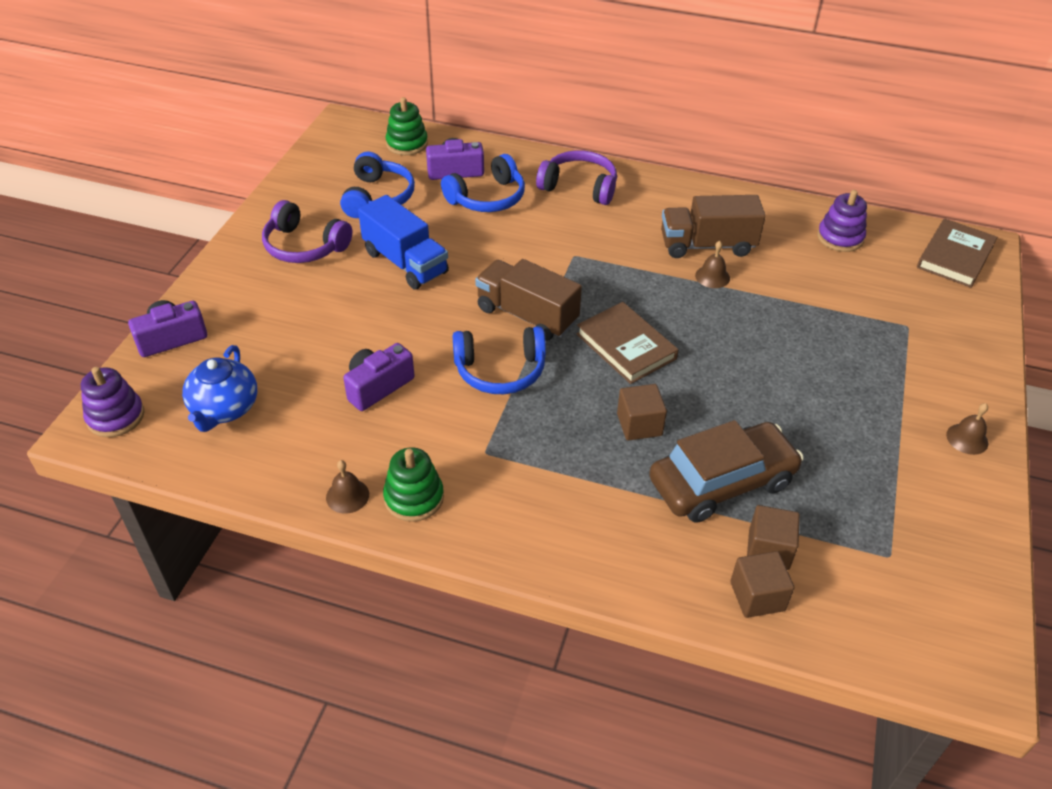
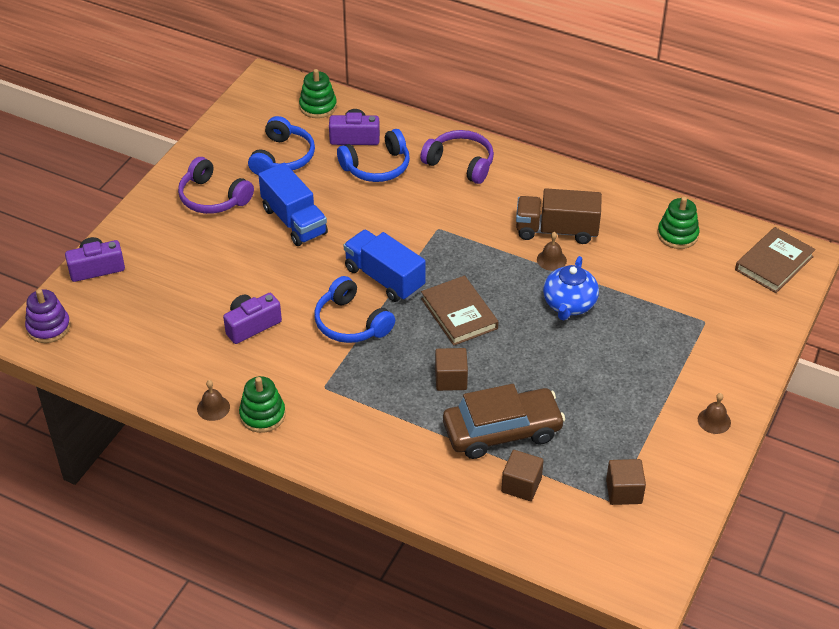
camera: 10 degrees right, 0 degrees up
blue teapot [182,345,257,432] -> blue teapot moved to [543,256,599,320]
blue headphones [453,326,546,394] -> blue headphones turned 45 degrees clockwise [314,276,395,343]
brown truck [475,259,582,341] -> blue truck [344,230,426,302]
brown cube [730,551,795,618] -> brown cube moved to [606,459,646,505]
purple stacking toy [817,190,867,252] -> green stacking toy [657,197,699,249]

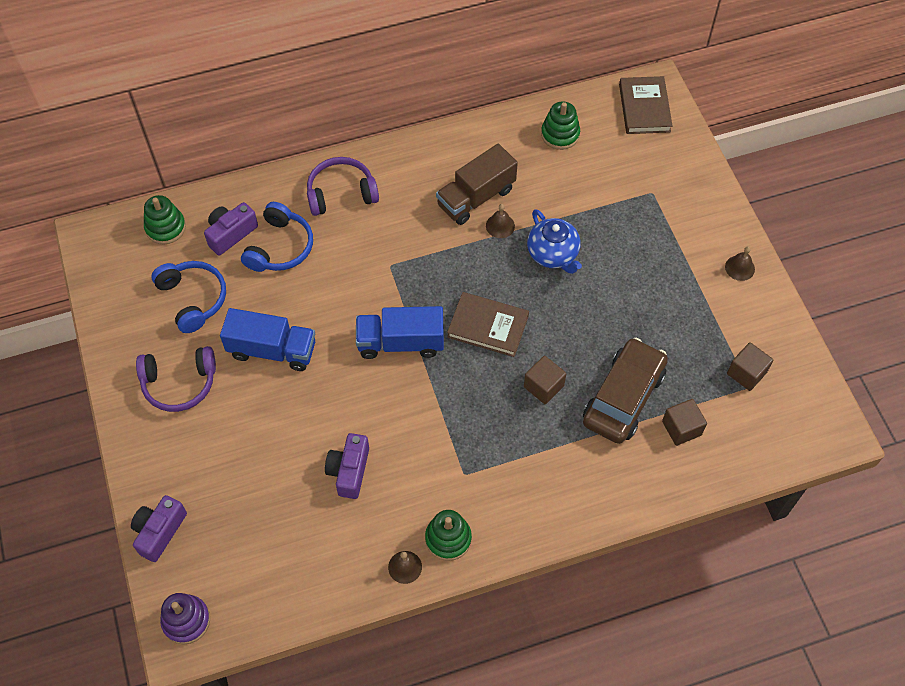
camera: 45 degrees left, 15 degrees up
blue headphones [314,276,395,343] -> none

